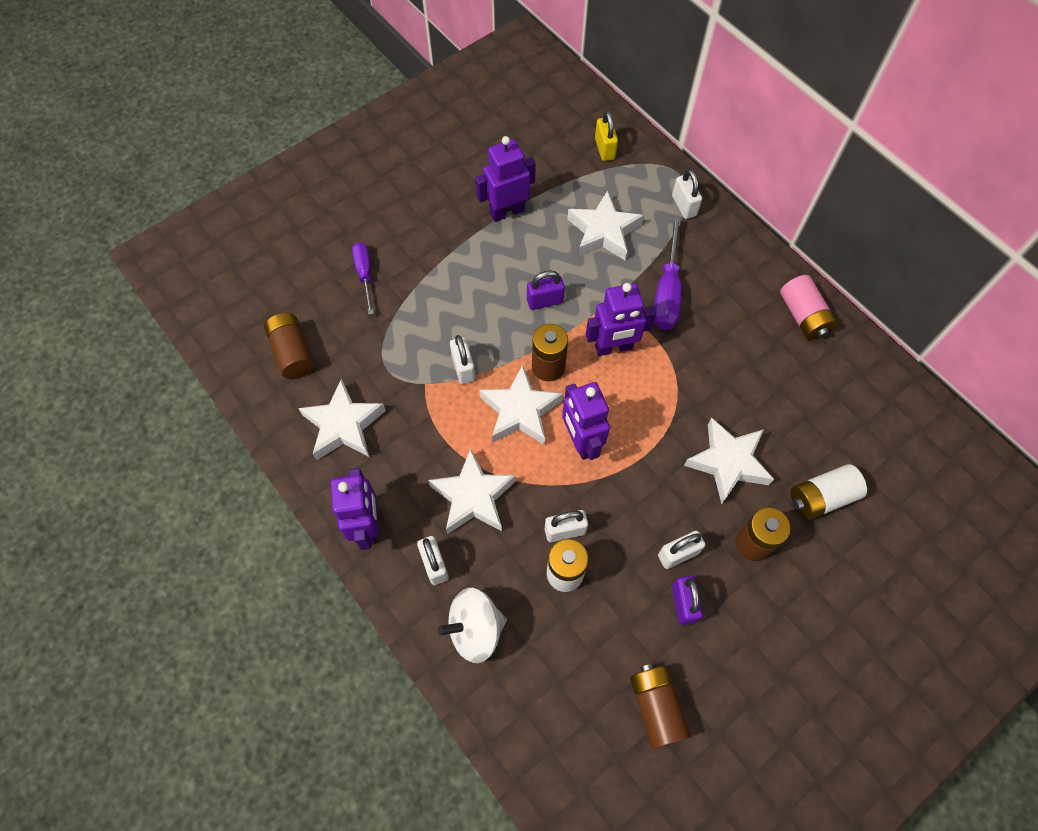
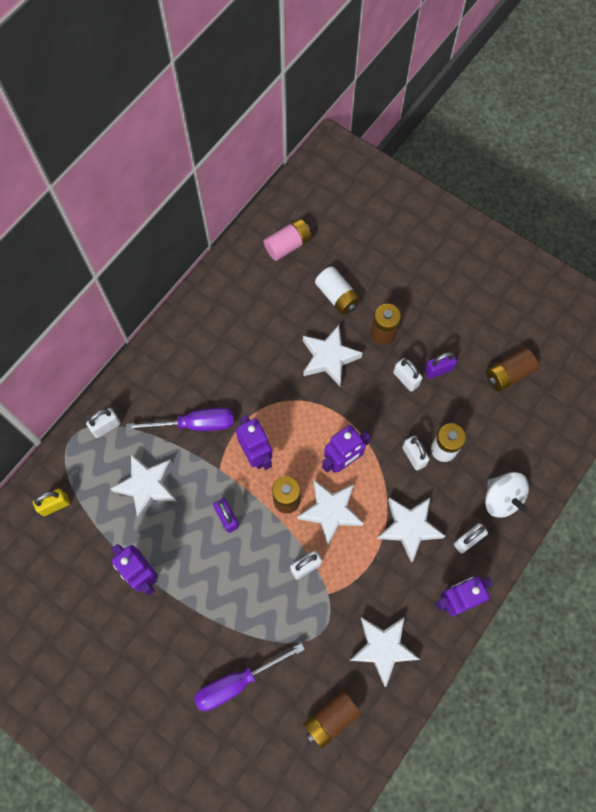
camera: 105 degrees left, 5 degrees up
purple screwdriver [352,242,374,315] -> purple screwdriver [194,643,305,711], size x1.56
pink battery [780,275,838,340] -> pink battery moved to [264,218,312,261]

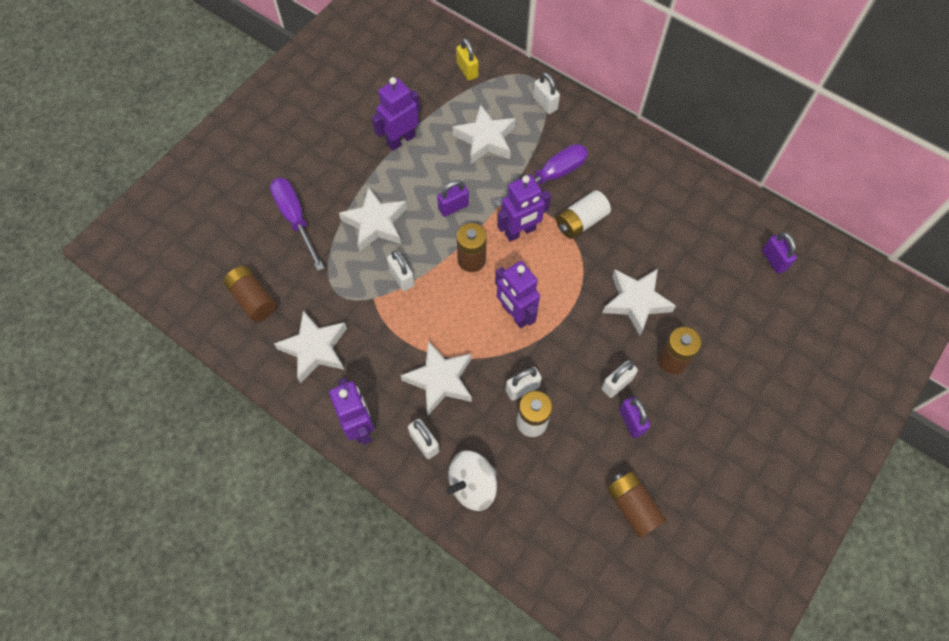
camera: 90 degrees right, 5 degrees down
purple screwdriver [126,408,234,431] -> purple screwdriver turned 120 degrees counterclockwise [494,144,588,207]
pink battery [264,218,312,261] -> purple padlock [762,232,797,274]
white star [297,480,364,546] -> white star moved to [339,187,407,252]
white battery [315,266,361,315] -> white battery moved to [556,190,611,239]

